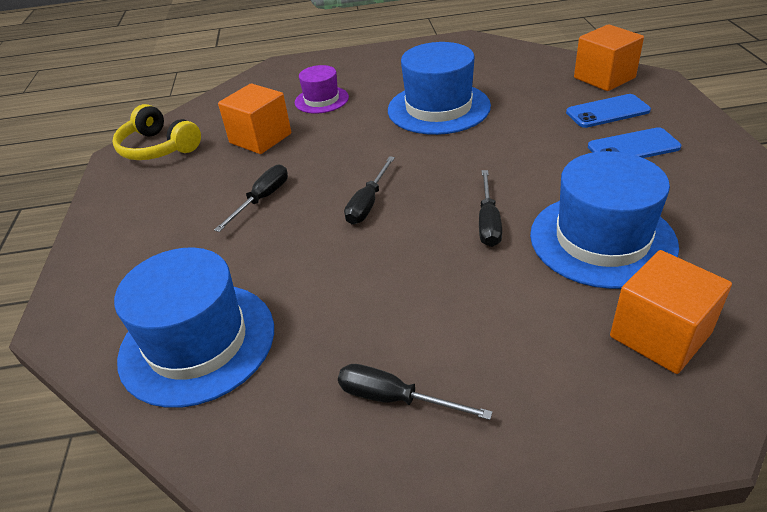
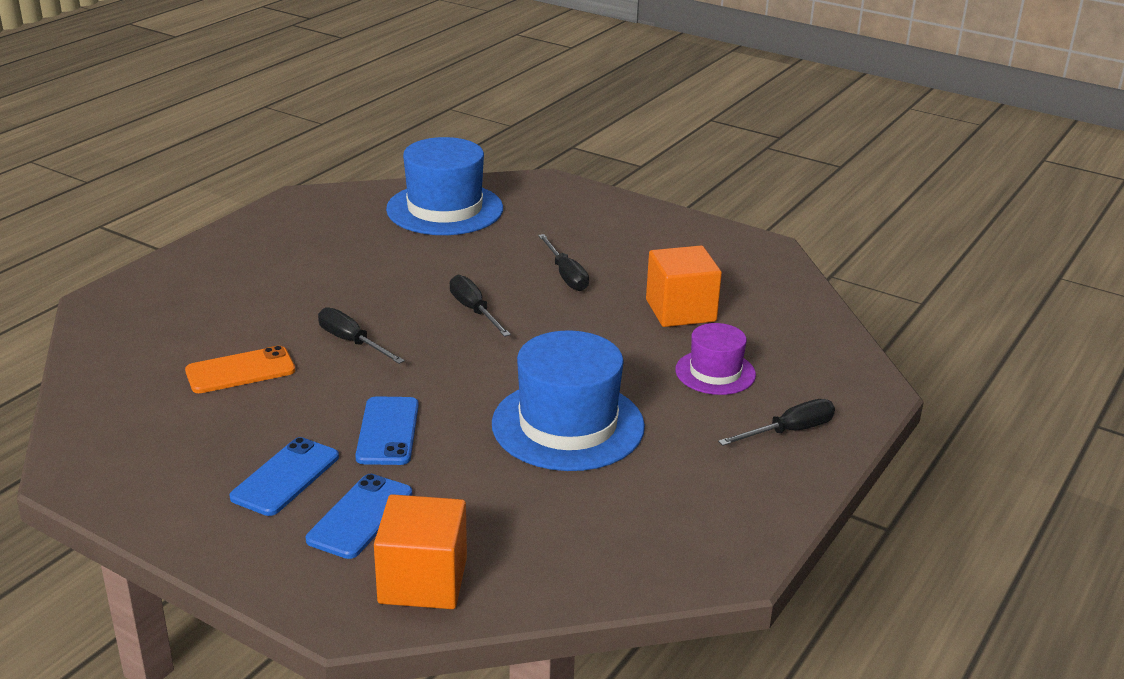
camera: 125 degrees right, 10 degrees down
yellow headphones [112,104,201,160] -> none
black screwdriver [338,364,493,420] -> black screwdriver moved to [718,399,835,446]
blue hat [530,151,679,289] -> orange phone [185,346,295,393]
orange cube [610,250,732,374] -> none
none -> blue phone [355,396,419,465]

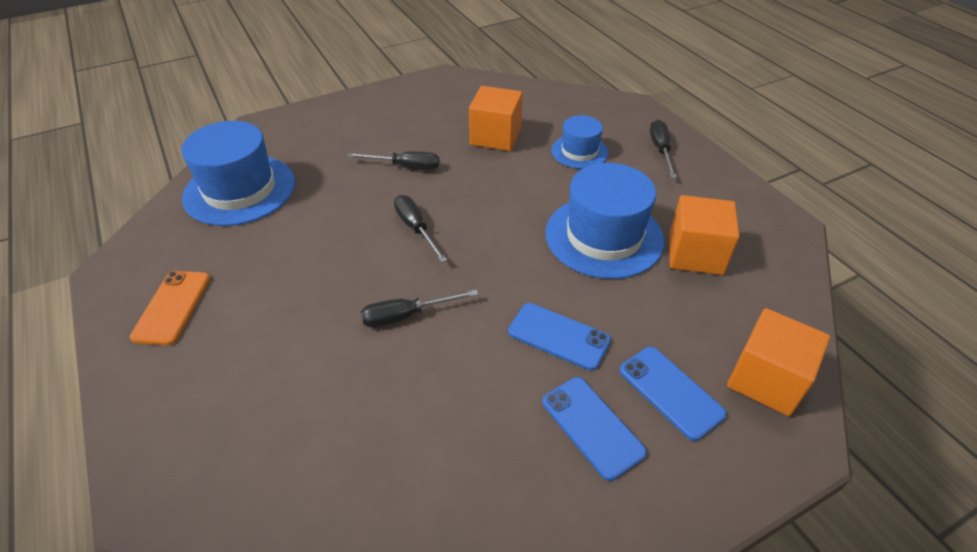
camera: 60 degrees left, 15 degrees up
orange phone [185,346,295,393] -> orange phone moved to [130,271,210,346]
black screwdriver [450,275,511,337] -> black screwdriver turned 60 degrees clockwise [394,195,447,263]
purple hat [675,323,756,395] -> blue hat [551,115,608,169]
none -> orange cube [669,195,739,275]

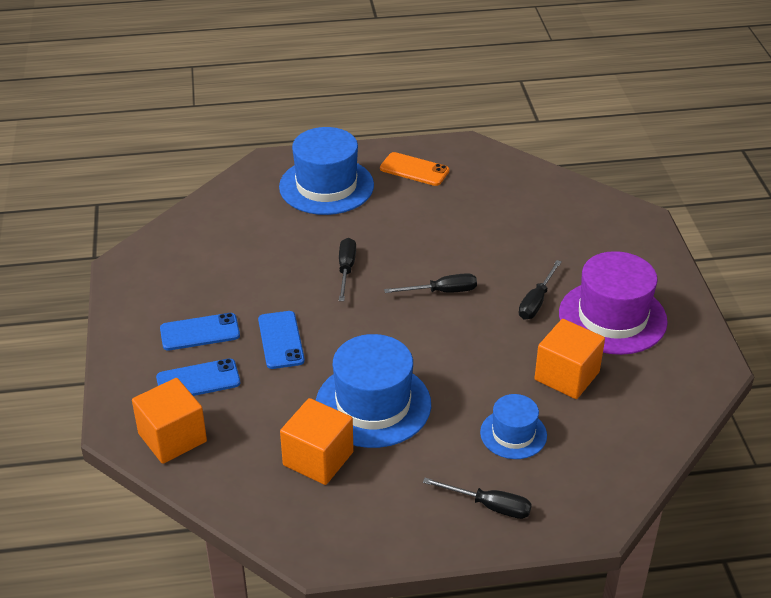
camera: 110 degrees right, 5 degrees down
blue hat [181,121,295,226] -> blue hat moved to [279,127,374,215]
blue phone [508,303,611,371] -> blue phone turned 60 degrees counterclockwise [258,311,305,369]
none -> purple hat [559,251,668,355]

